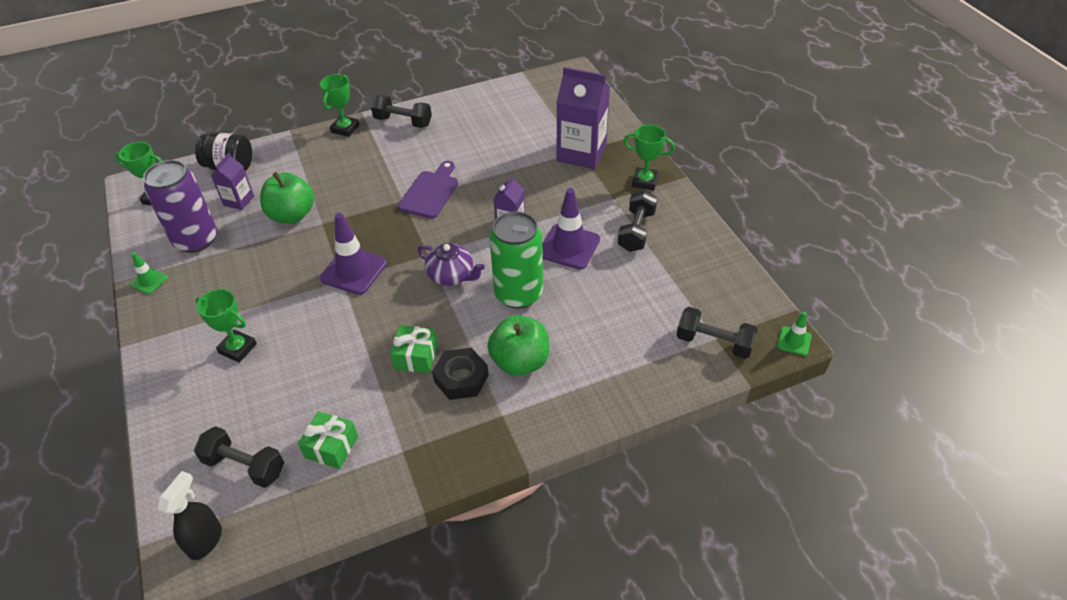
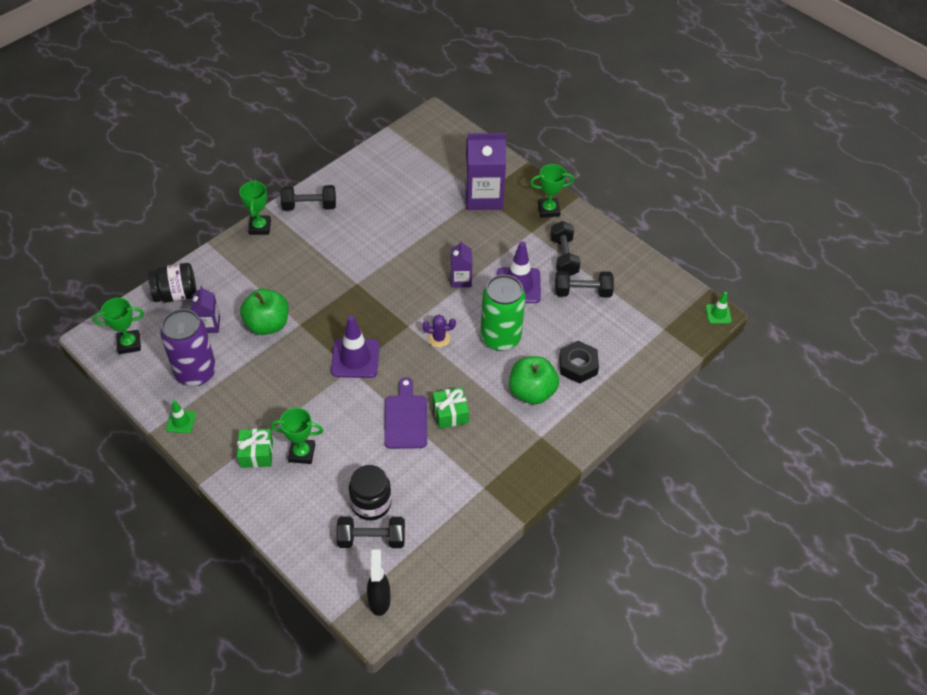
camera: 25 degrees left, 5 degrees up
green gift [298,411,358,469] -> green gift moved to [237,429,273,468]
purple cutting board [398,161,458,219] -> purple cutting board moved to [384,377,427,449]
purple teapot [417,243,485,286] -> purple cactus [422,315,456,347]
black nut [432,348,488,400] -> black nut moved to [559,341,599,384]
black dumbbell [677,307,758,359] -> black dumbbell moved to [555,271,614,297]
none -> black jar [349,465,391,520]

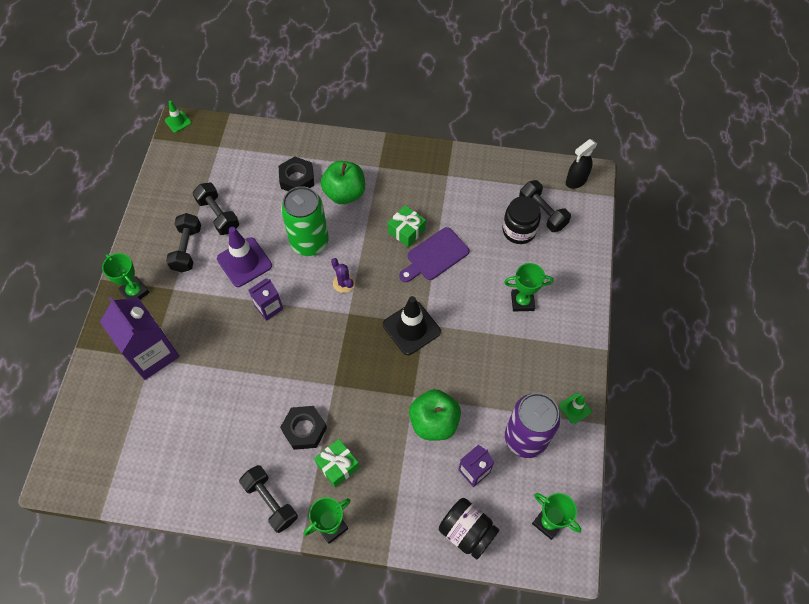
camera: 125 degrees left, 10 degrees up
green gift [237,429,273,468] -> green gift moved to [314,439,360,487]
green trophy [271,408,323,464] -> green trophy turned 60 degrees counterclockwise [504,263,553,311]
purple traffic cone [331,315,380,378] -> black traffic cone [383,296,441,355]
black dumbbell [550,221,581,276] -> black dumbbell turned 45 degrees counterclockwise [166,213,201,273]
none -> black nut [280,406,327,450]

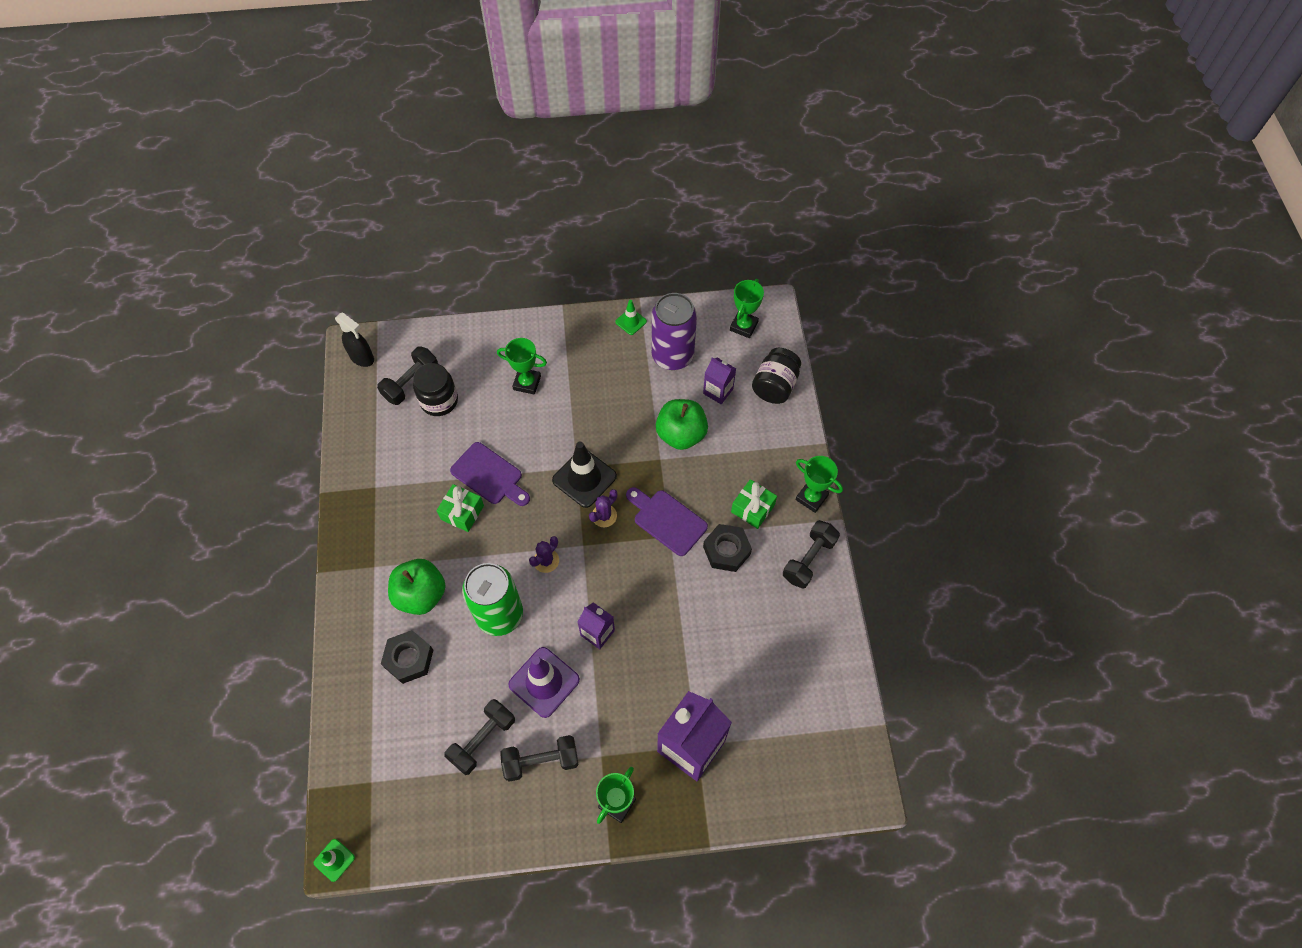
camera: 105 degrees left, 0 degrees up
green trophy [504,263,553,311] -> green trophy turned 60 degrees counterclockwise [497,338,547,395]
none -> purple cactus [589,489,617,527]
none -> purple cutting board [626,487,708,556]

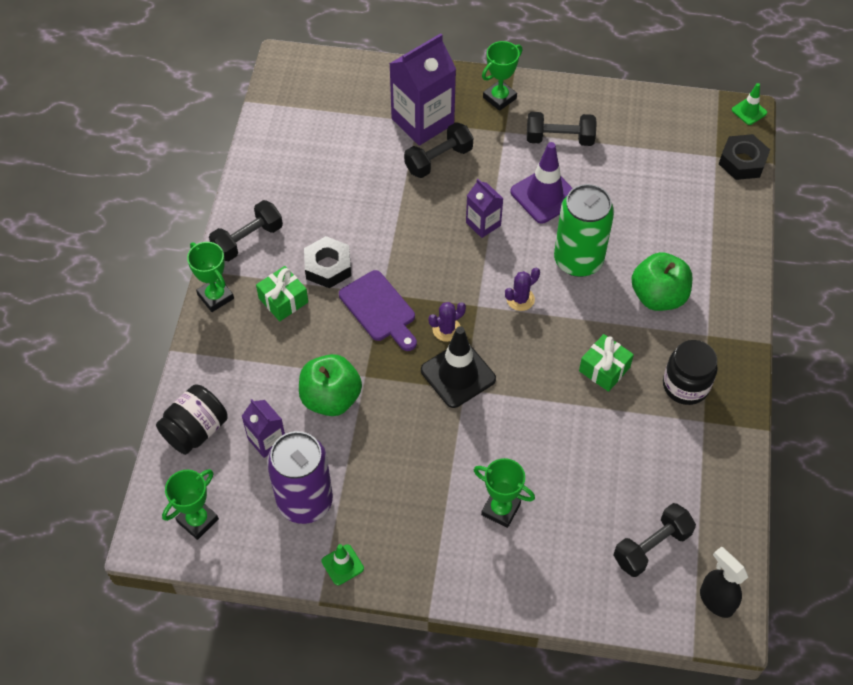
camera: 165 degrees left, 5 degrees down
black nut [381,630,433,684] -> black nut moved to [719,134,770,180]
black jar [413,363,458,416] -> black jar moved to [663,340,718,405]
black dumbbell [444,699,515,775] -> black dumbbell moved to [404,122,473,178]
purple cutting board [450,442,530,506] -> none

